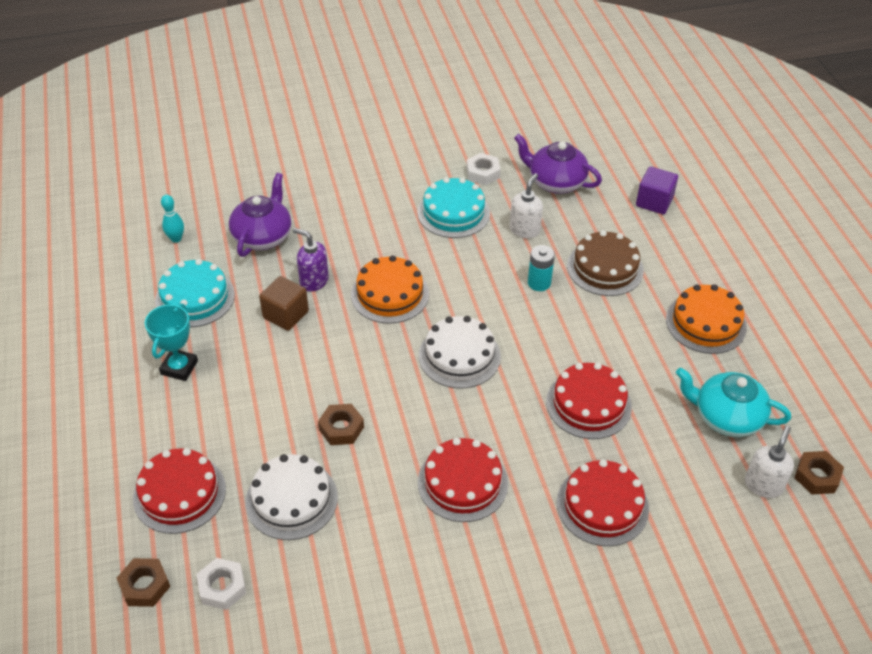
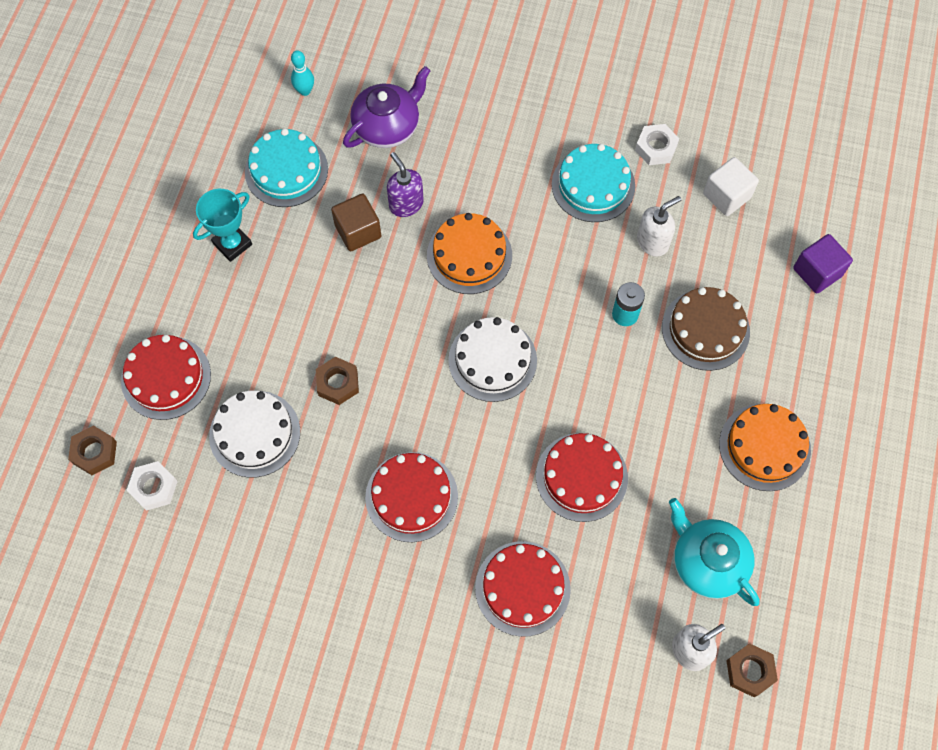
camera: 30 degrees right, 20 degrees up
purple teapot [514,134,602,194] -> white cube [703,157,759,216]

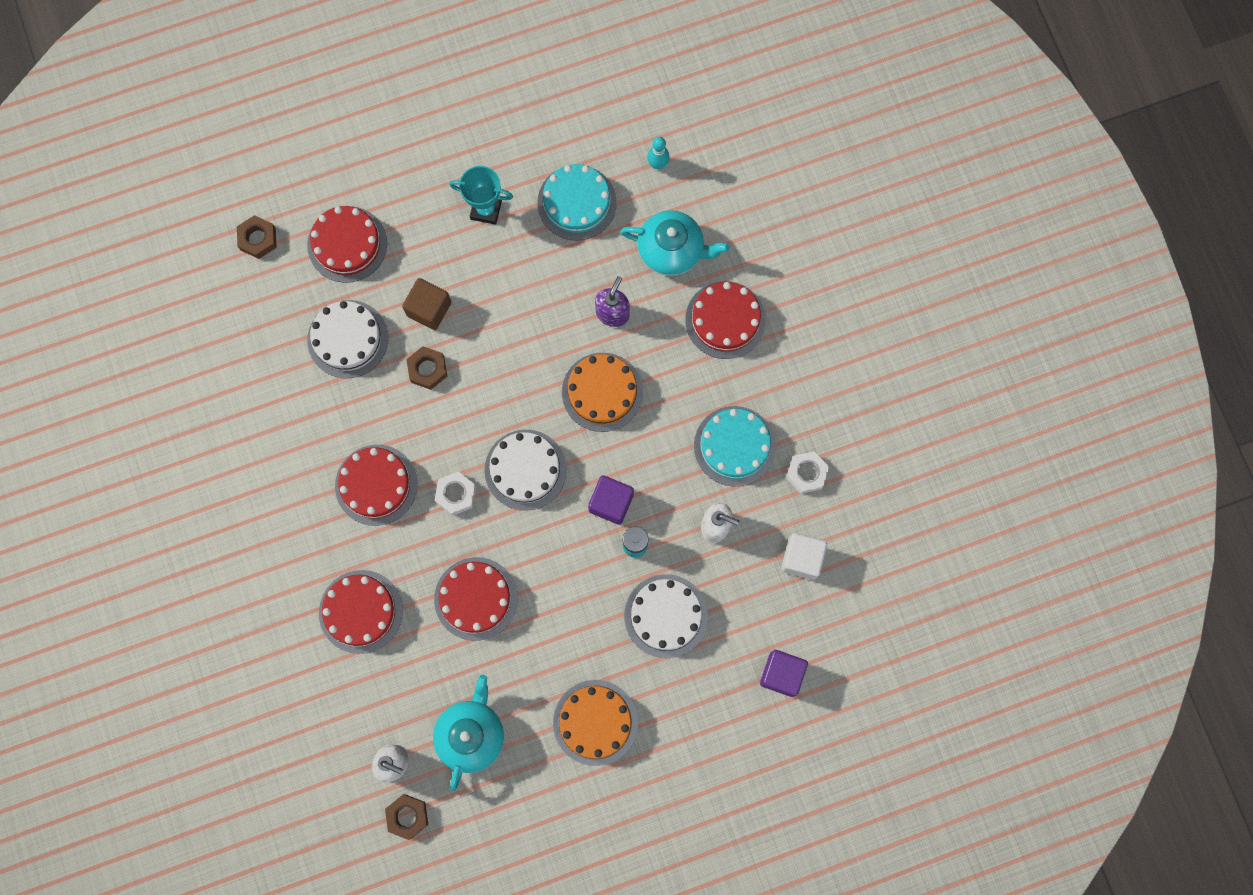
camera: 55 degrees right, 10 degrees up
white nut [126,461,178,511] -> white nut moved to [435,471,476,515]
brown cube [331,194,381,251] -> brown cube moved to [402,278,451,330]
purple teapot [343,66,431,148] -> turquoise teapot [620,210,729,276]
brown cake [662,287,750,371] -> white cake [624,574,708,658]
none -> purple cube [588,475,634,525]
none -> red cake [685,281,766,359]

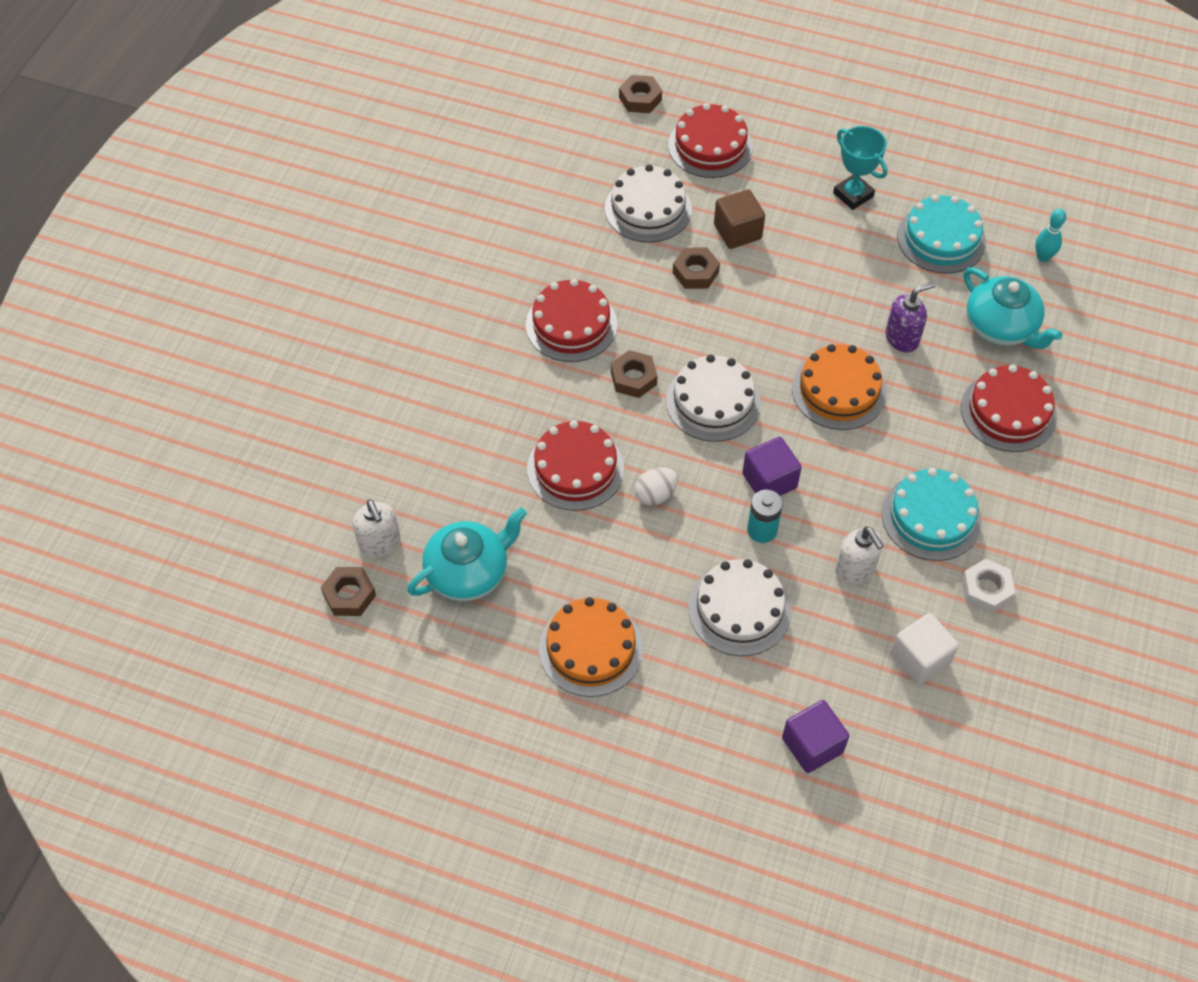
camera: 40 degrees right, 20 degrees down
red cake [319,570,403,654] -> none
white nut [435,471,476,515] -> brown nut [611,350,658,398]
none -> white egg [634,467,678,506]

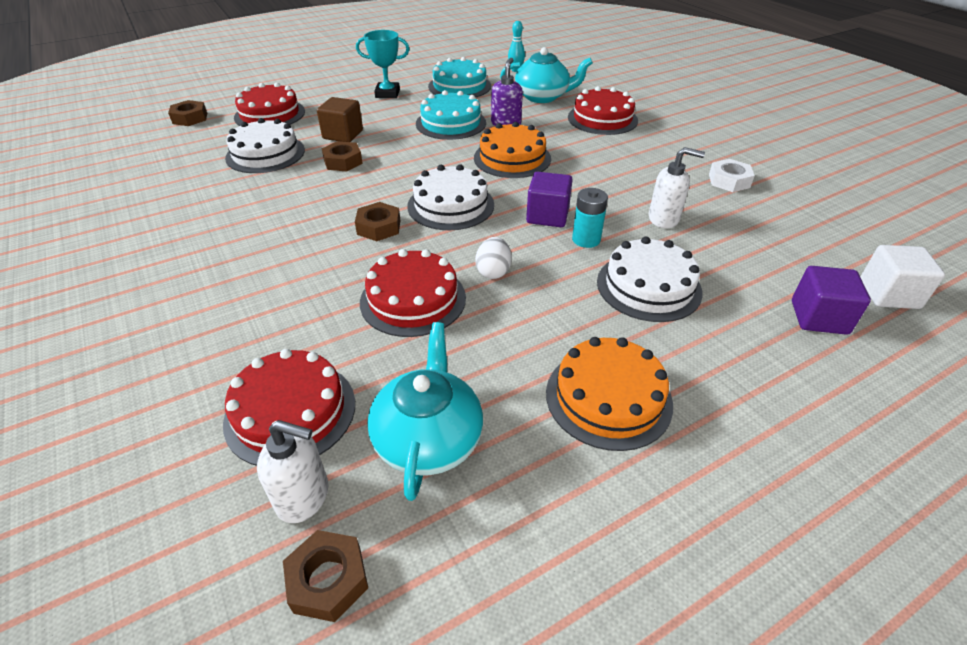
camera: 50 degrees left, 15 degrees down
red cake [526,279,617,362] -> red cake moved to [223,349,355,466]
turquoise cake [882,468,982,561] -> turquoise cake moved to [416,90,486,140]
white cube [890,613,959,685] -> white cube moved to [860,245,945,309]

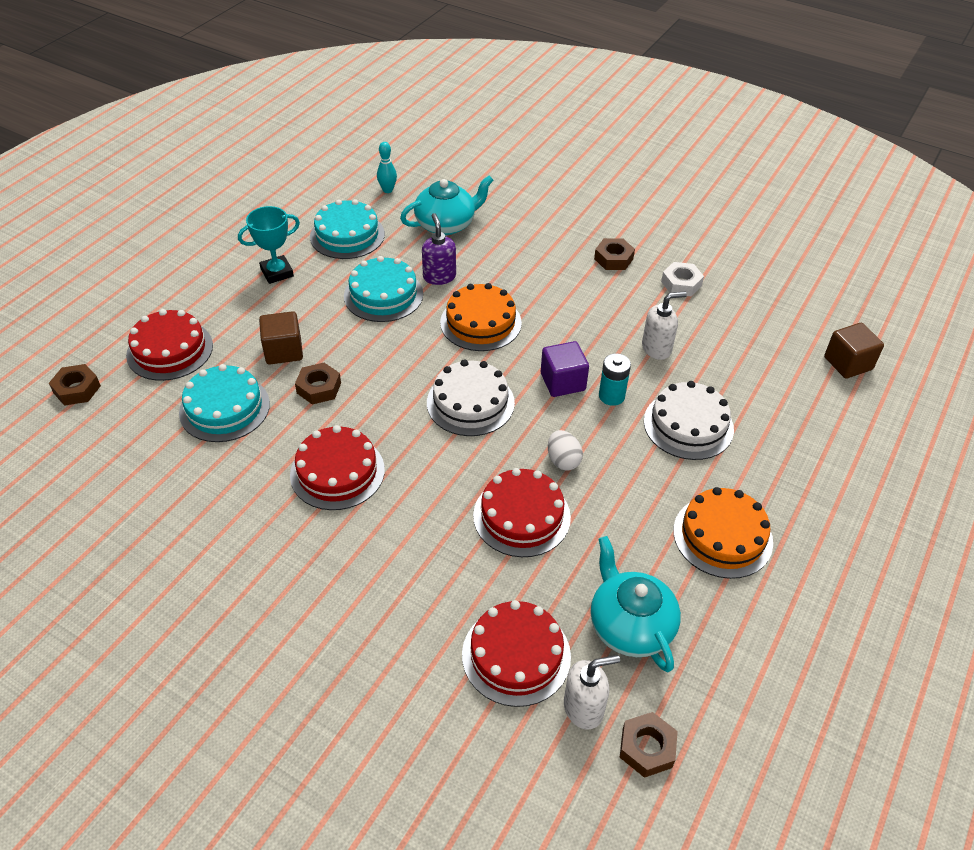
camera: 30 degrees left, 5 degrees up
white cake [225,118,305,173] -> turquoise cake [179,364,270,442]
brown nut [355,202,400,241] -> brown nut moved to [594,238,635,270]
red cake [568,86,638,135] -> red cake moved to [290,425,385,510]
purple cube [792,266,871,335] -> none
white cube [860,245,945,309] -> brown cube [824,323,884,379]

